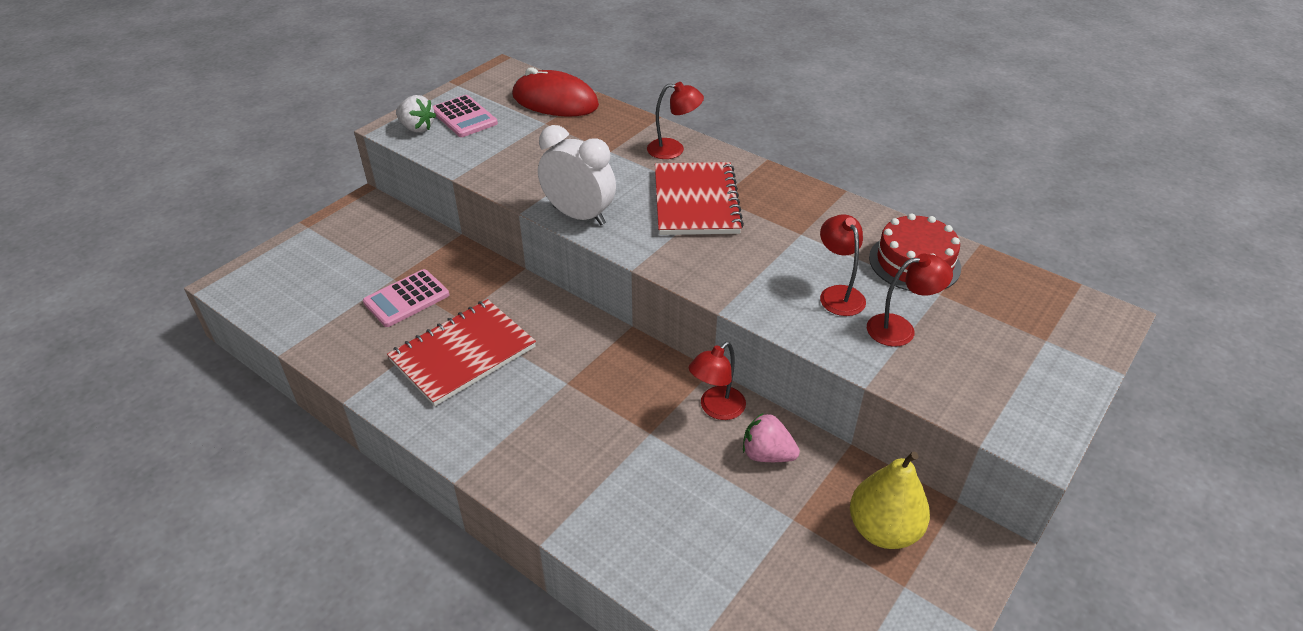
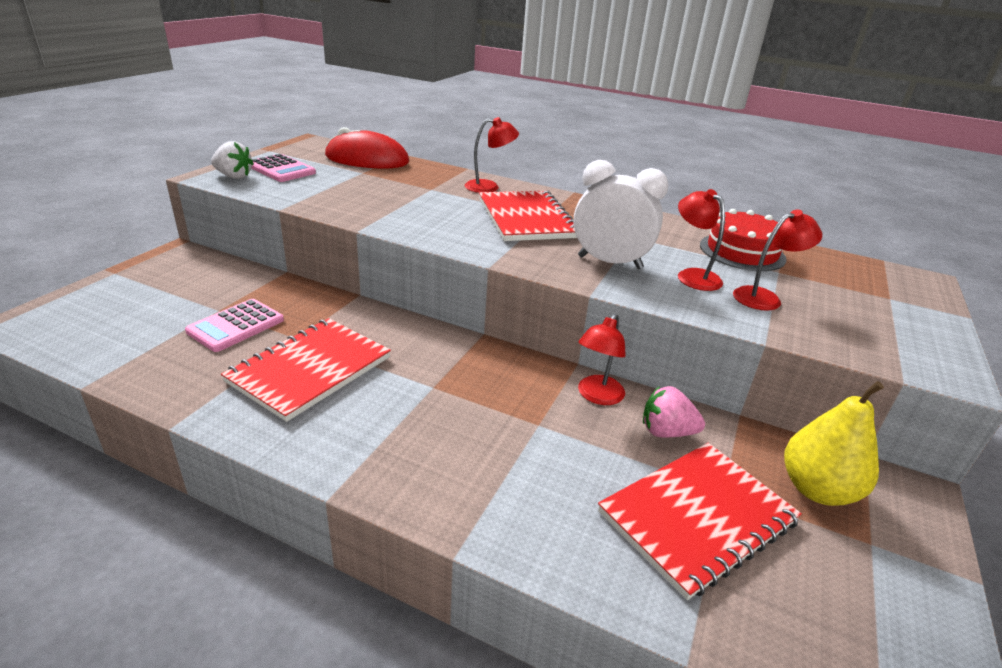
camera: 15 degrees left, 10 degrees down
white clock [538,125,616,225] -> white clock moved to [574,160,668,269]
none -> red notebook [598,443,802,600]

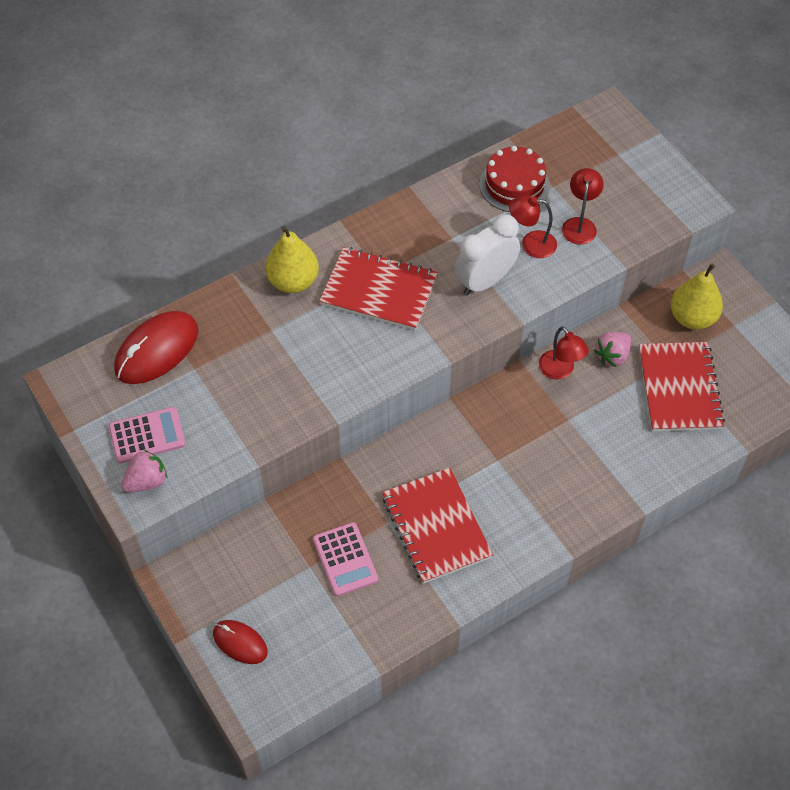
camera: 55 degrees left, 25 degrees up
white strawberry [211,141,254,179] -> pink strawberry [122,450,167,493]
red lamp [465,117,519,193] -> yellow pear [265,226,319,293]
none -> red mouse [213,620,268,664]

